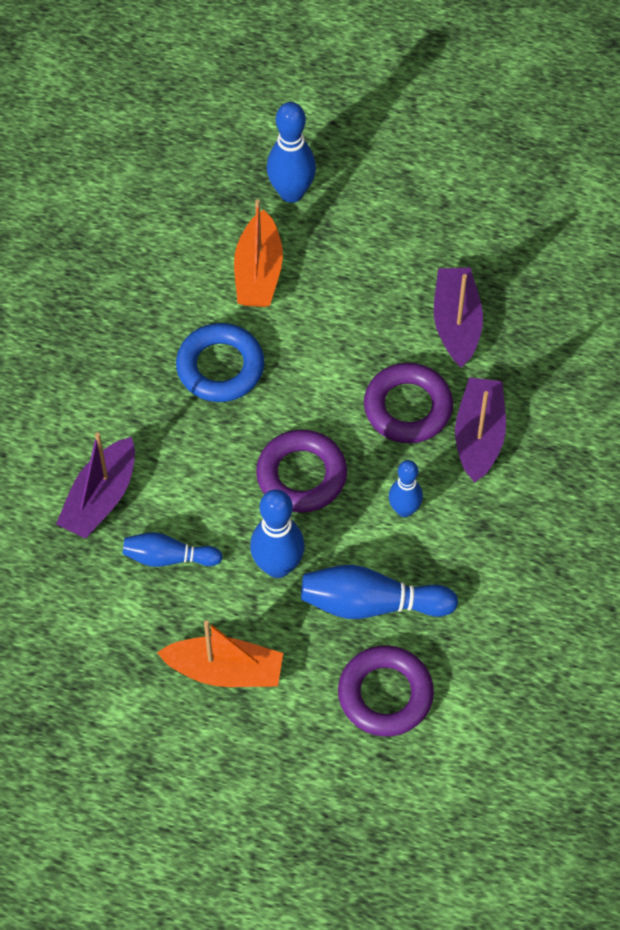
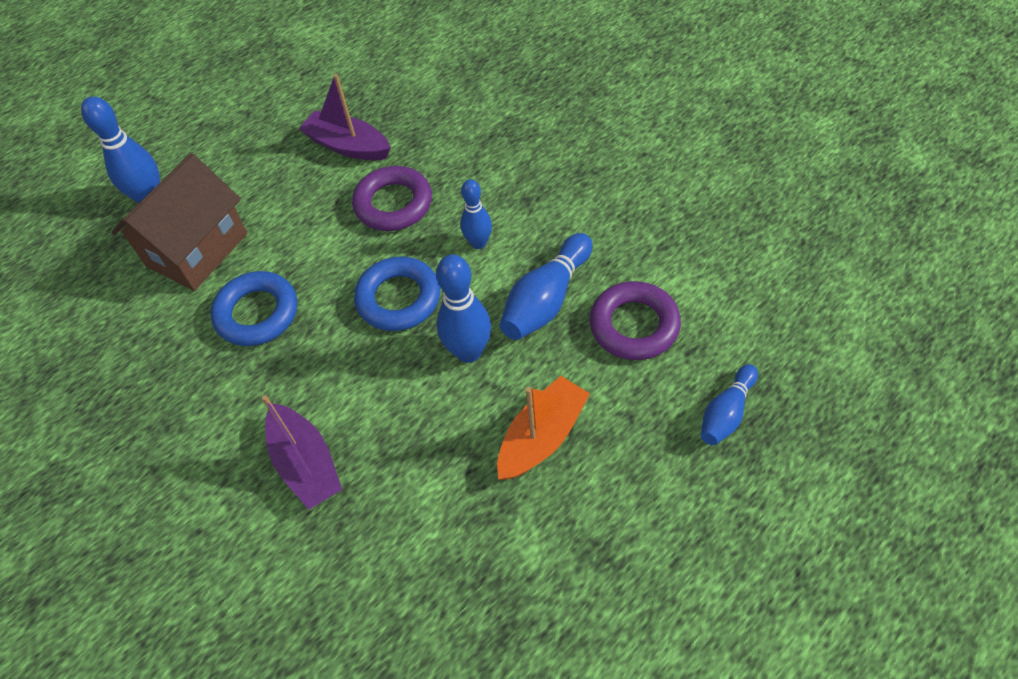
camera: 55 degrees left, 5 degrees down
blue bowling pin [123,532,223,567] -> blue bowling pin moved to [701,364,758,445]
orange boat [234,199,283,307] -> brown house [112,153,247,291]
purple ring [256,430,347,513] -> blue ring [354,256,440,331]
purple boat [455,377,506,483] -> none

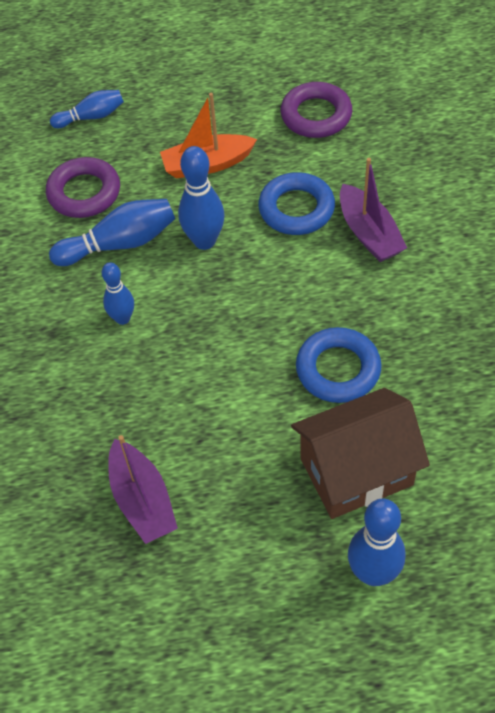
camera: 145 degrees left, 0 degrees up
purple boat [262,395,342,510] -> purple boat turned 150 degrees clockwise [340,158,407,262]
purple ring [352,166,432,231] -> purple ring moved to [281,82,352,138]
blue ring [354,256,440,331] -> blue ring moved to [258,172,335,235]

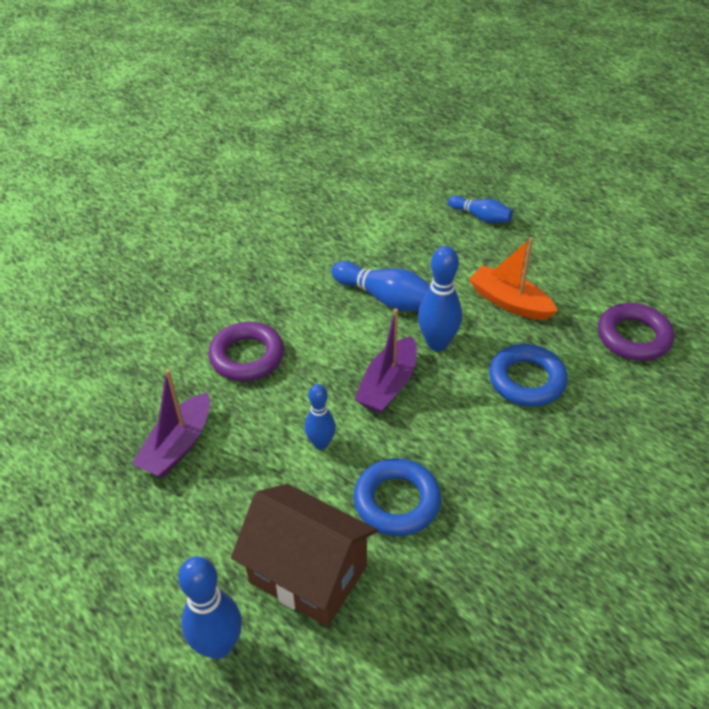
camera: 50 degrees right, 10 degrees down
purple ring [46,157,120,218] -> purple ring moved to [209,322,284,381]
blue bowling pin [102,262,134,325] -> blue bowling pin moved to [305,384,336,450]
purple boat [340,158,407,262] -> purple boat moved to [355,309,417,414]

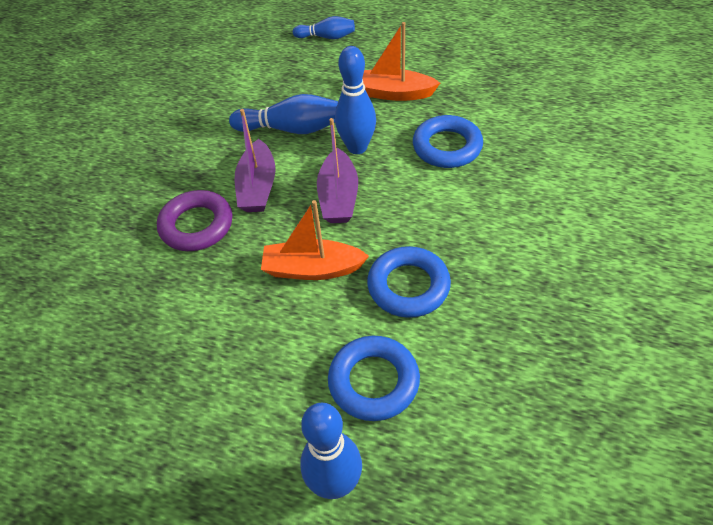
camera: 25 degrees left, 5 degrees up
purple boat [132,369,210,478] -> purple boat moved to [234,109,276,212]
brown house [231,484,377,627] -> blue ring [328,336,420,421]
blue bowling pin [305,384,336,450] -> orange boat [261,200,369,280]
purple ring [598,303,674,361] -> none

